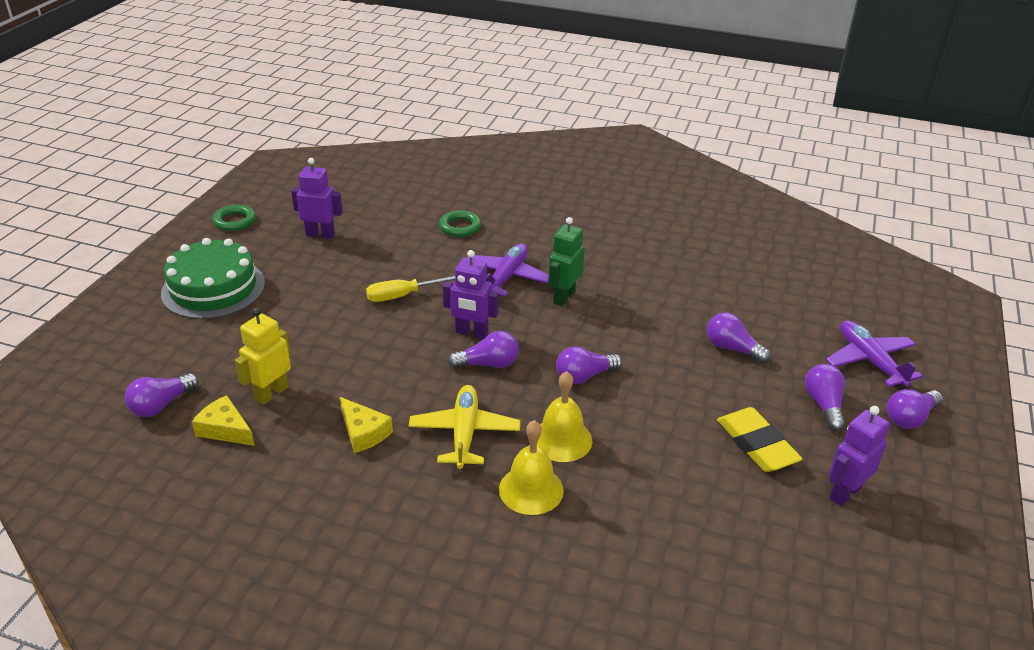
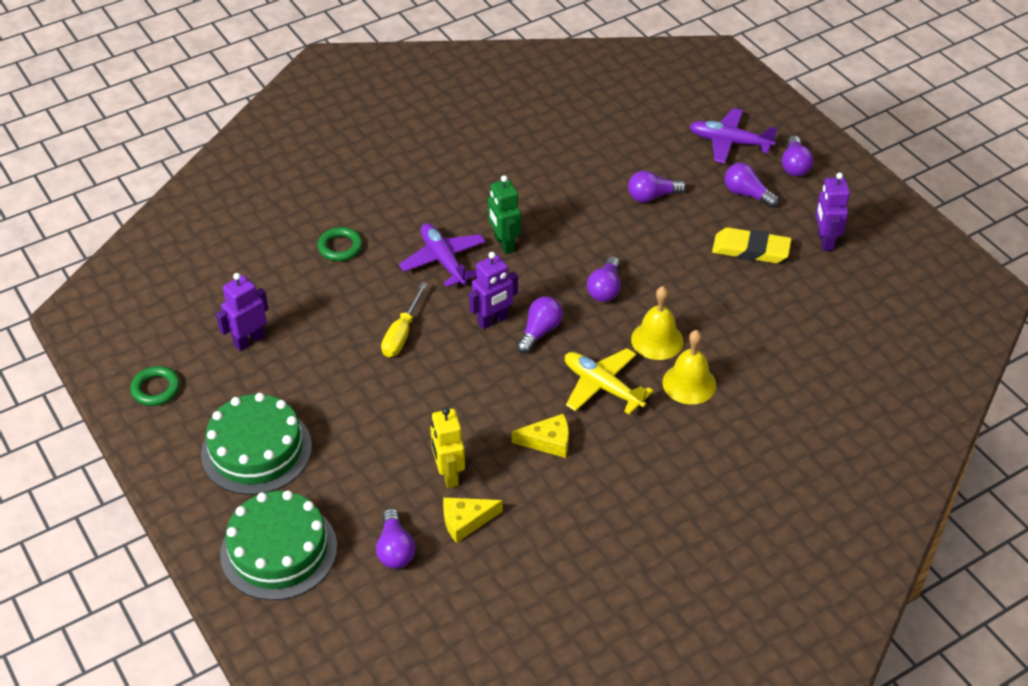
camera: 50 degrees left, 10 degrees up
none -> green cake [220,490,337,600]

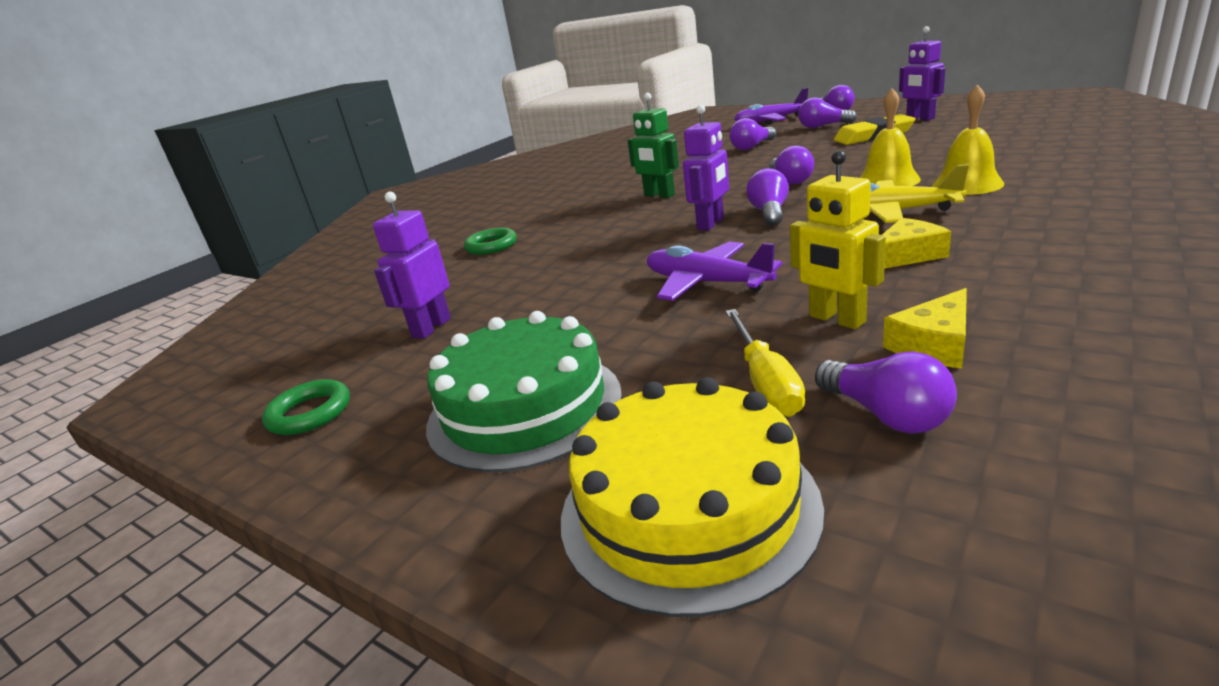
camera: 20 degrees left, 20 degrees down
green cake [220,490,337,600] -> yellow cake [561,377,824,617]
yellow screwdriver [381,282,428,357] -> yellow screwdriver moved to [725,309,805,417]
purple plane [399,223,486,287] -> purple plane moved to [647,241,782,301]

